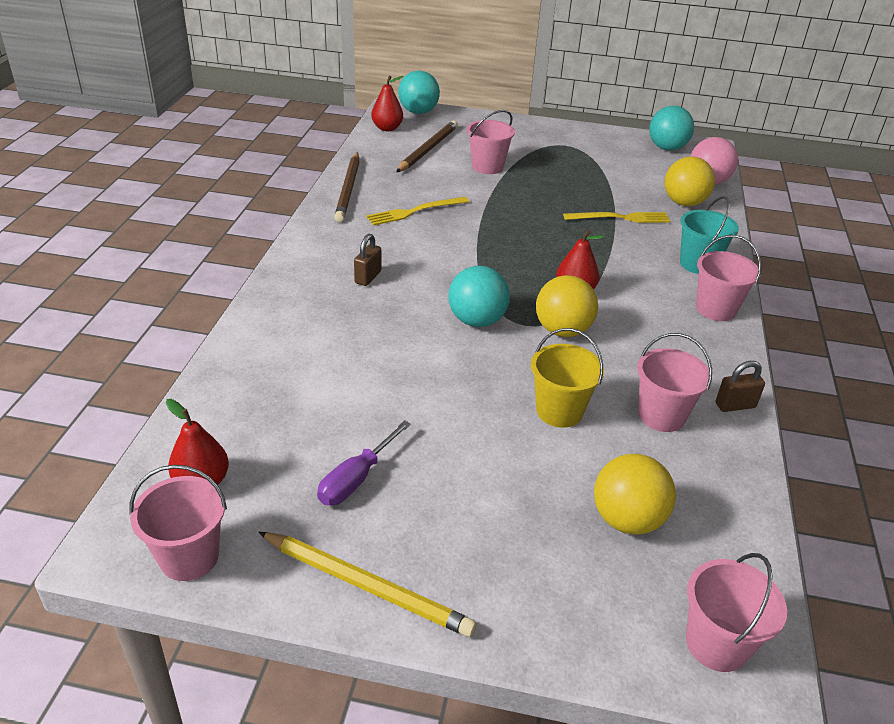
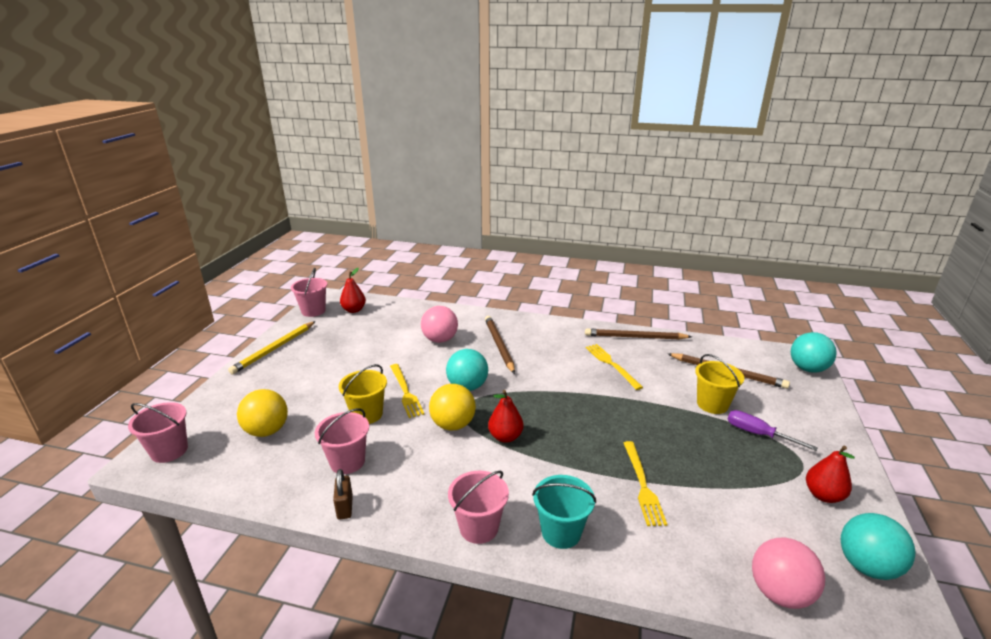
camera: 95 degrees right, 10 degrees down
purple screwdriver [317,420,411,505] -> purple screwdriver moved to [727,410,818,451]
brown padlock [354,234,381,286] -> none
red pear [371,76,403,131] -> red pear moved to [806,446,855,503]
pink bucket [467,110,515,174] -> yellow bucket [695,354,744,414]
yellow ball [665,156,715,206] -> none
none -> yellow fork [390,364,424,418]
none -> pink ball [421,306,458,343]
none -> brown pencil [485,316,515,374]

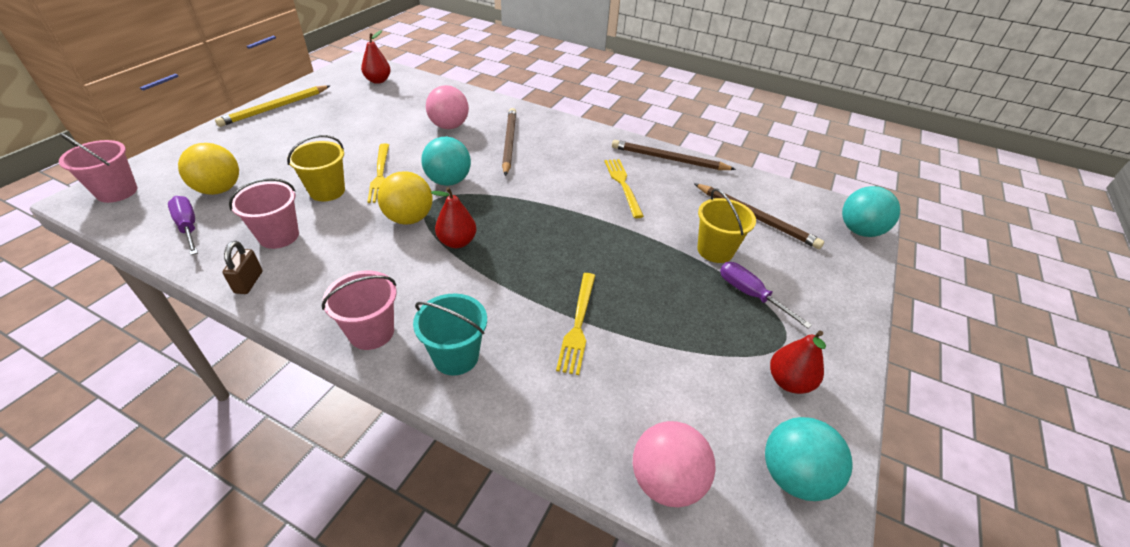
camera: 10 degrees right, 15 degrees up
pink bucket [291,268,327,317] -> none
none -> purple screwdriver [168,196,198,255]

